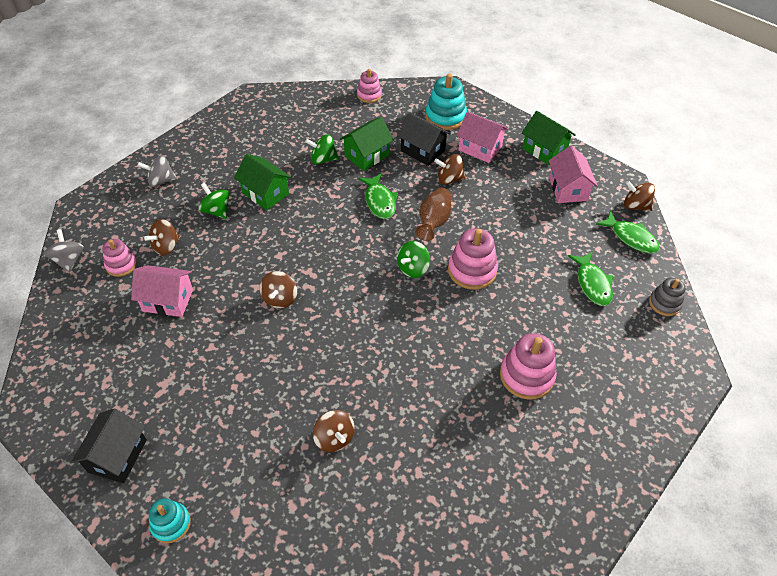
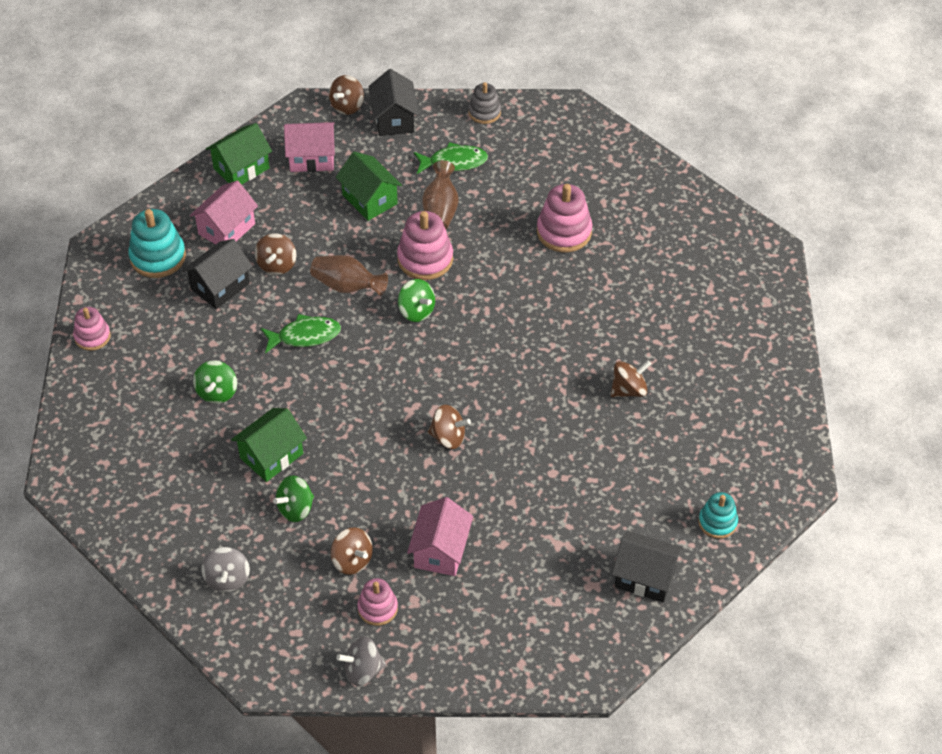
camera: 85 degrees left, 0 degrees up
green house [340,117,394,171] -> green house moved to [336,152,402,221]
green fish [596,210,660,253] -> black house [368,69,419,136]
none -> brown vase [422,160,459,230]

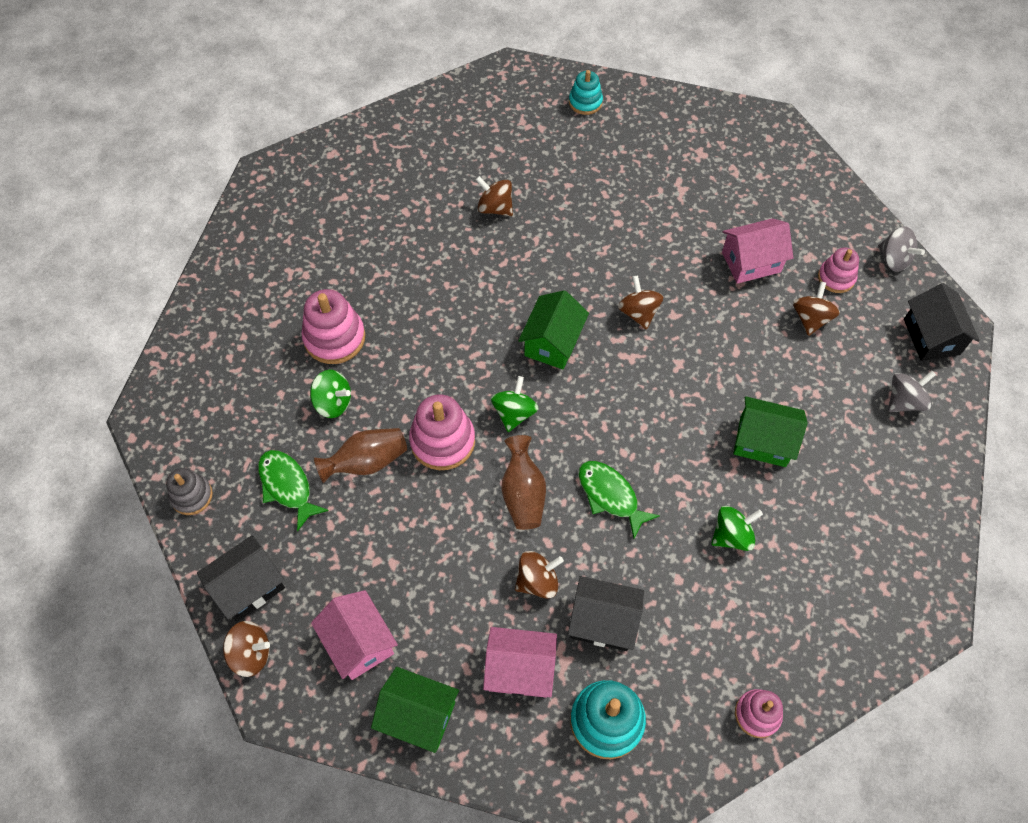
camera: 120 degrees left, 10 degrees up
green spinning top [273,475,314,522] -> green spinning top moved to [310,370,351,418]
green house [336,152,402,221] -> green house moved to [518,290,589,369]
black house [612,531,683,602] -> black house moved to [904,283,980,361]

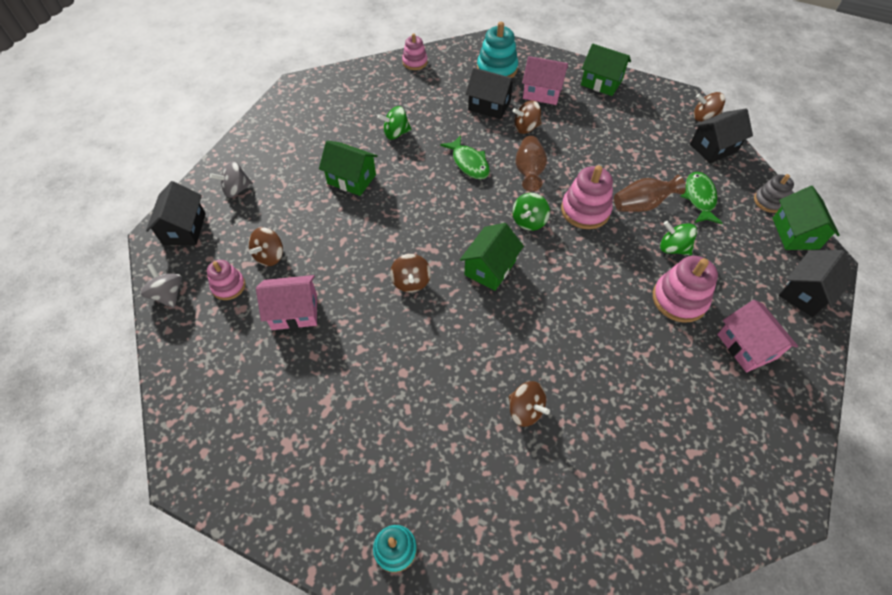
camera: 170 degrees left, 5 degrees down
green fish [258,450,329,532] -> green fish turned 150 degrees counterclockwise [680,172,722,224]
pink house [311,590,398,680] -> pink house moved to [717,300,798,372]
none -> green house [772,186,840,250]
none -> black house [779,250,854,317]

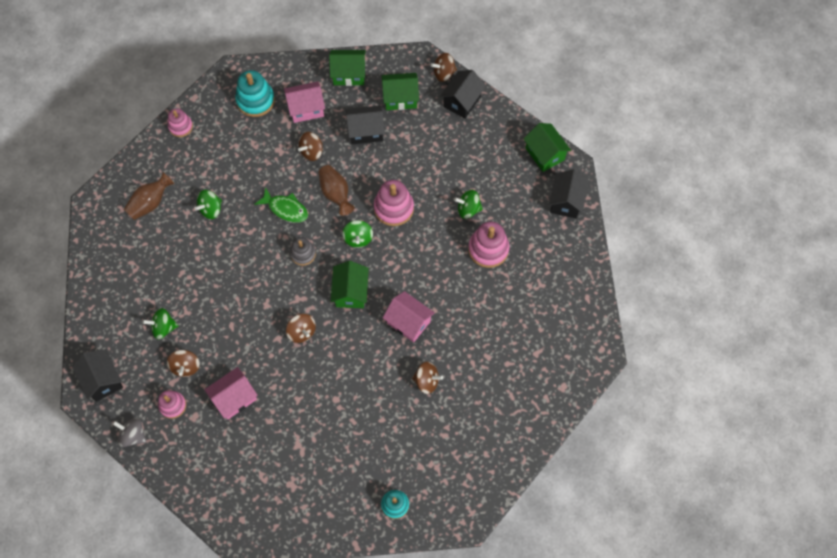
camera: 30 degrees left, 10 degrees up
grey spinning top [210,161,253,198] -> none
green house [319,141,378,196] -> green house moved to [382,73,419,110]
black house [466,68,516,119] -> black house moved to [346,105,385,144]
brown vase [614,175,686,212] -> brown vase moved to [124,172,175,220]
green fish [680,172,722,224] -> none
pink house [717,300,798,372] -> pink house moved to [383,291,435,342]
grey stacking toy [754,174,794,213] -> grey stacking toy moved to [290,237,316,266]
none -> green spinning top [142,308,178,340]

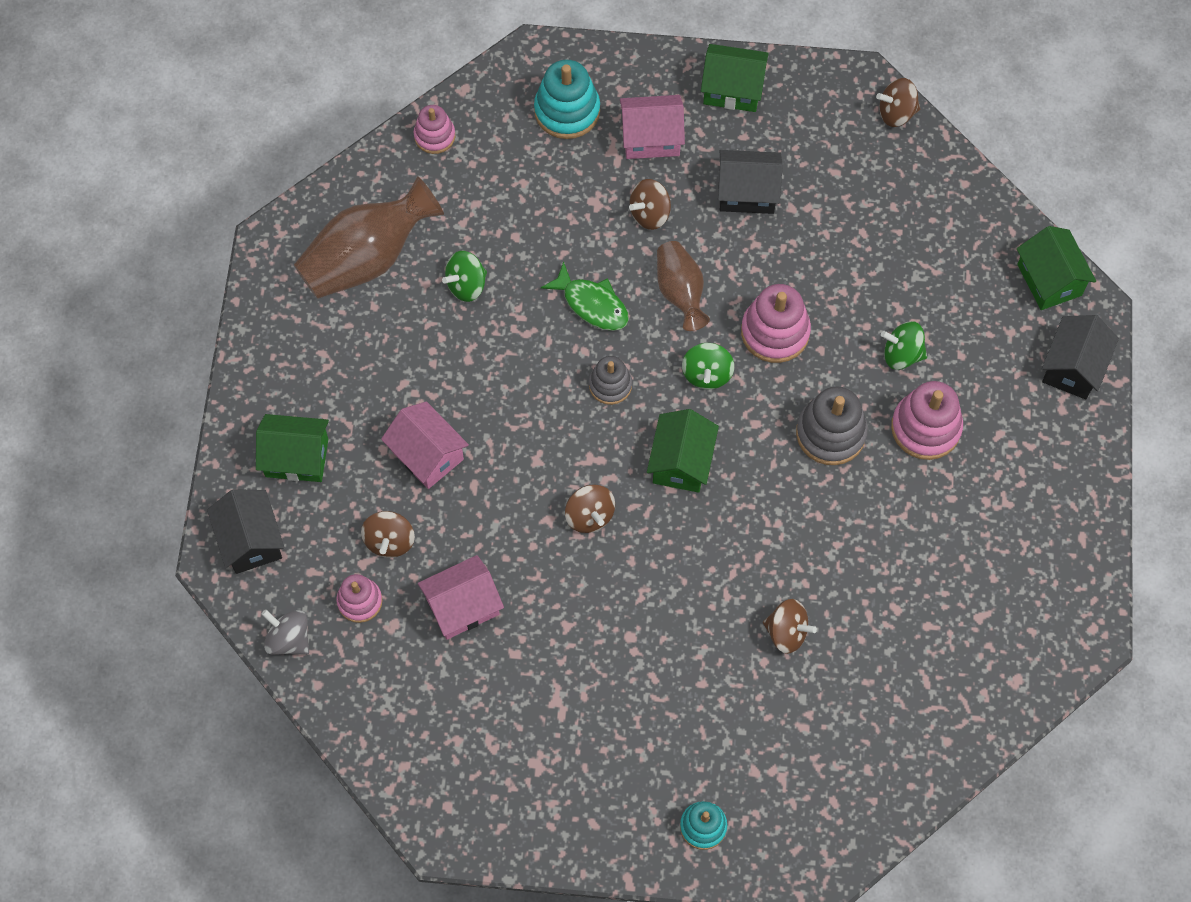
camera: 10 degrees right, 0 degrees up
brown vase [124,172,175,220] -> brown vase [294,176,444,299], size x1.66
green spinning top [142,308,178,340] -> none
green house [382,73,419,110] -> green house moved to [256,414,329,482]
pink house [383,291,435,342] -> pink house moved to [381,401,469,489]
black house [440,70,486,118] -> none
none -> grey stacking toy [796,387,868,465]

